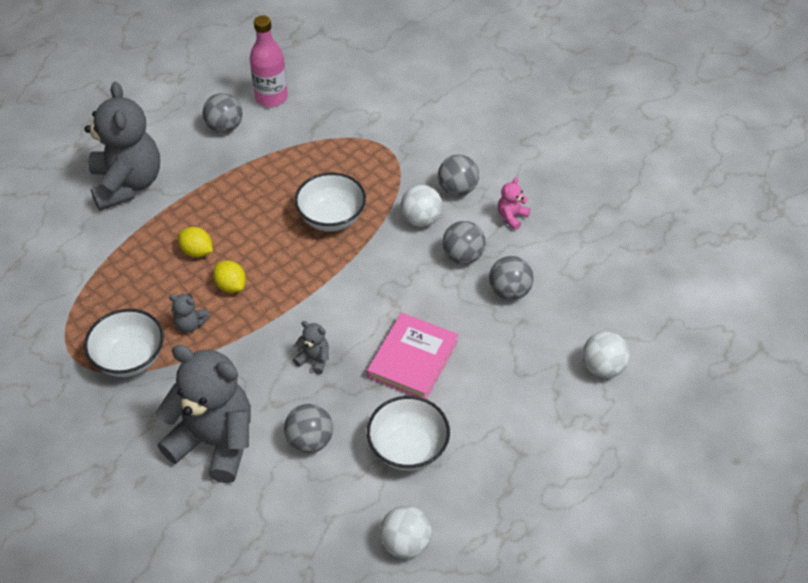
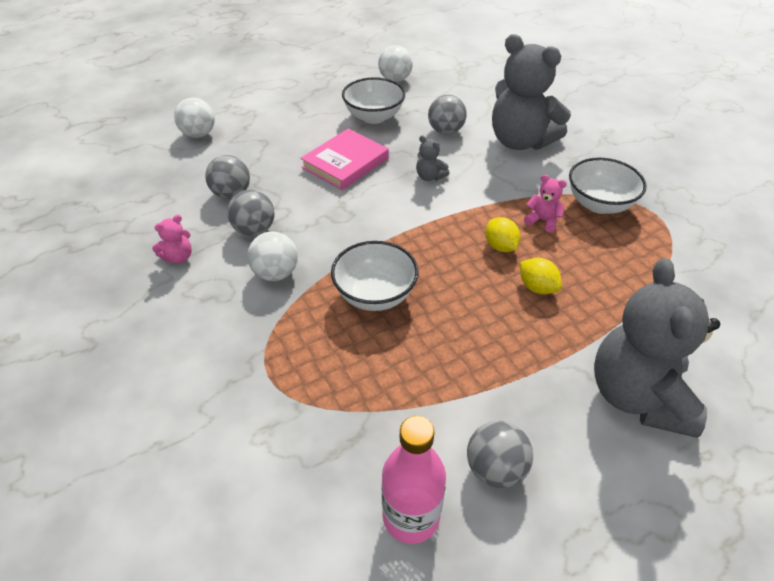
camera: 165 degrees left, 5 degrees down
grey teddy bear [169,293,210,333] -> pink teddy bear [524,174,567,233]
grey ball [438,155,479,196] -> none

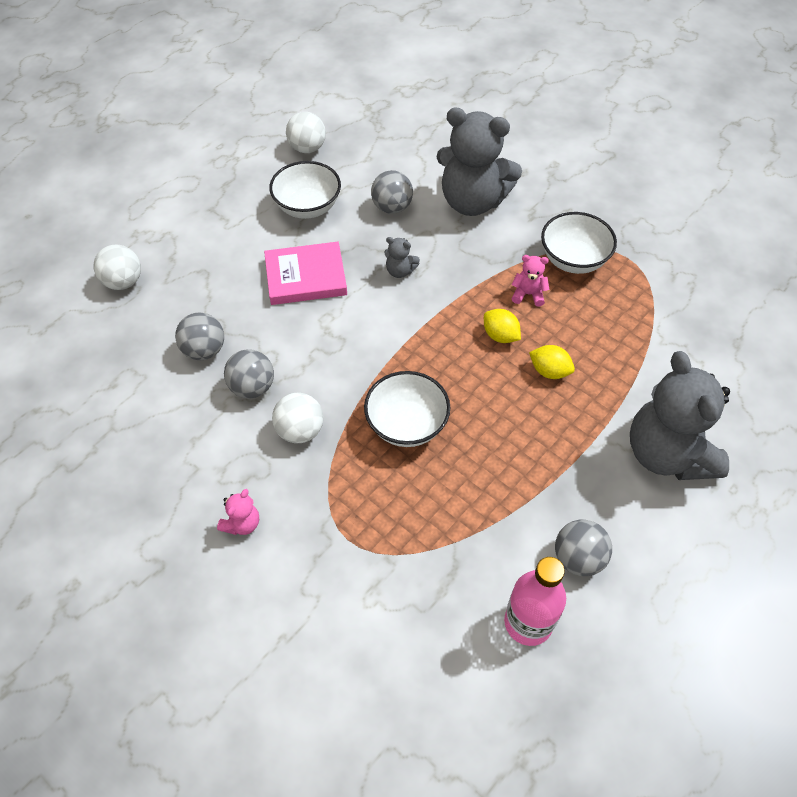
camera: 20 degrees left, 10 degrees up
pink teddy bear [152,215,192,263] -> pink teddy bear moved to [217,489,259,535]
pink book [300,129,389,190] -> pink book turned 60 degrees clockwise [264,242,347,305]

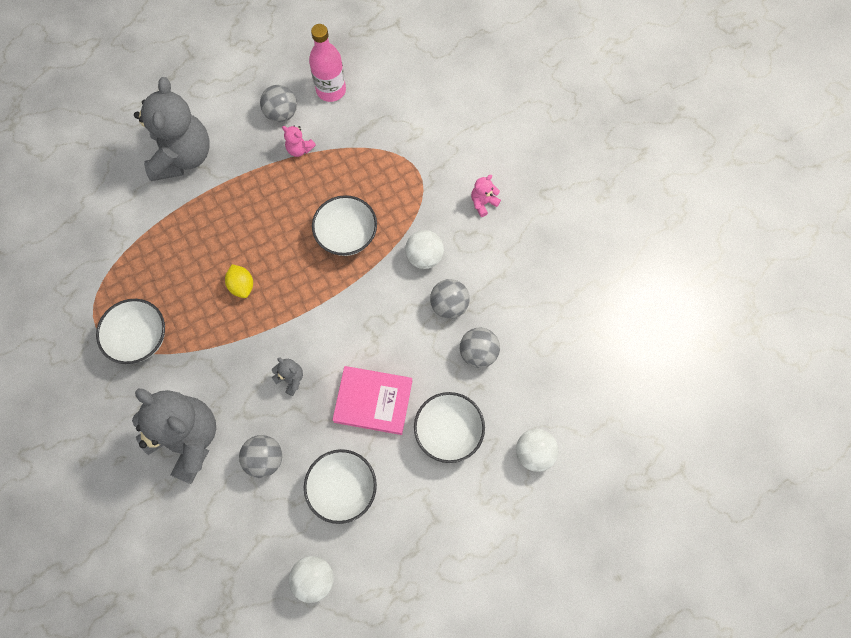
camera: 160 degrees left, 15 degrees up
pink teddy bear [511,255,549,307] -> pink teddy bear moved to [282,126,316,157]
yellow lemon [529,345,575,379] -> none
none -> white bowl [414,392,485,463]

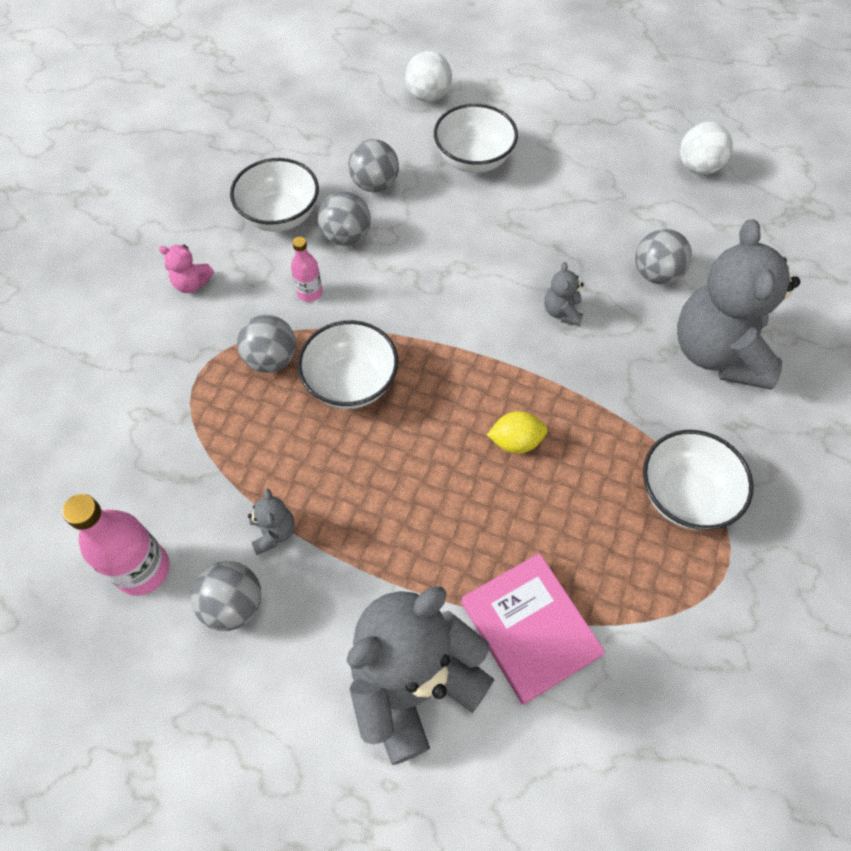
camera: 130 degrees left, 10 degrees down
yellow lemon [225,264,253,298] -> yellow lemon turned 60 degrees clockwise [487,411,548,454]
pink teddy bear [282,126,316,157] -> grey teddy bear [248,489,295,555]
white bowl [304,449,377,524] -> white bowl moved to [230,158,319,232]
pink book [332,366,412,435] -> pink book moved to [461,553,605,705]
white ball [405,230,444,269] -> pink bottle [291,237,323,302]
none -> grey ball [237,315,296,373]

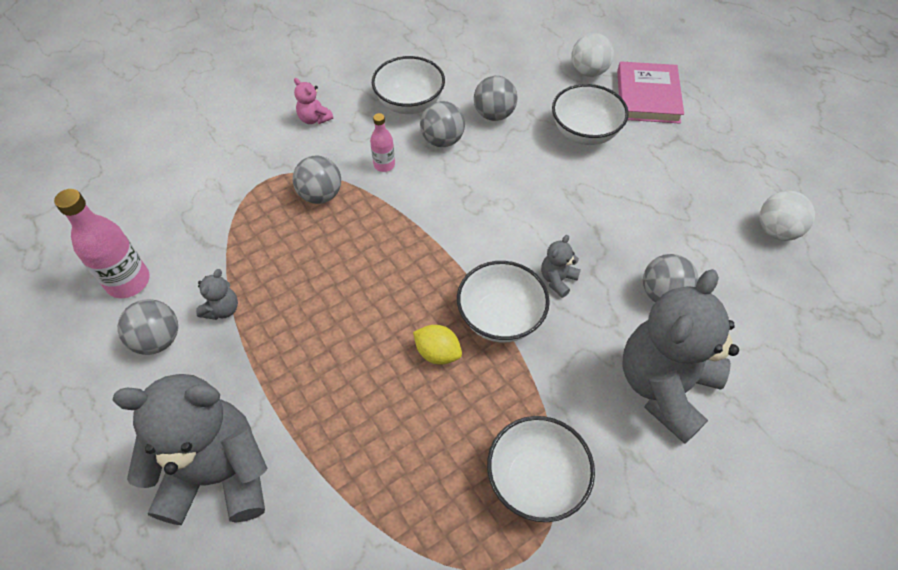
camera: 35 degrees right, 5 degrees down
white bowl [298,320,398,409] -> white bowl moved to [457,261,550,342]
pink book [461,553,605,705] -> pink book moved to [617,61,684,123]

